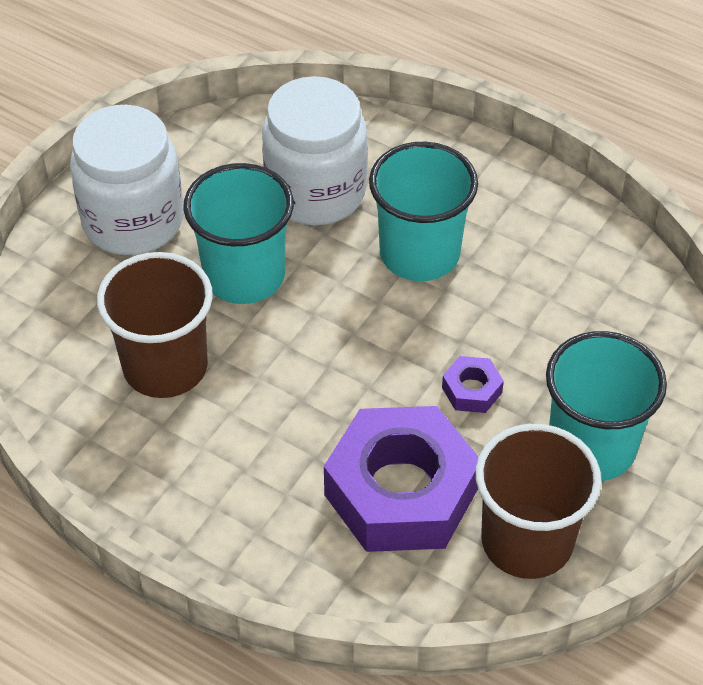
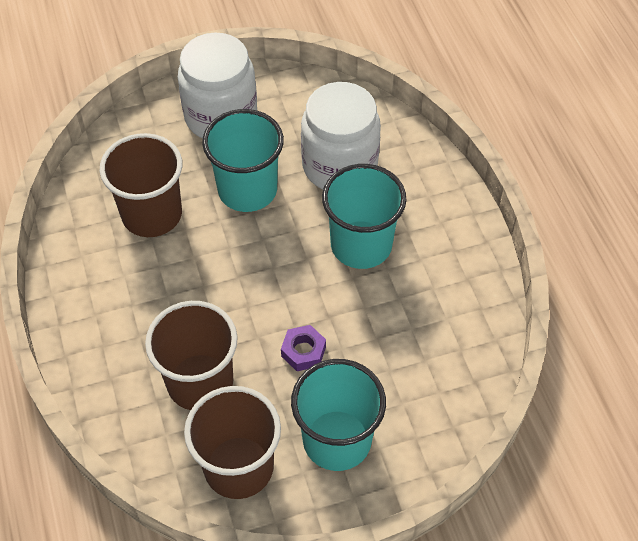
camera: 40 degrees right, 5 degrees up
purple nut [324,406,478,552] -> brown cup [145,301,238,410]

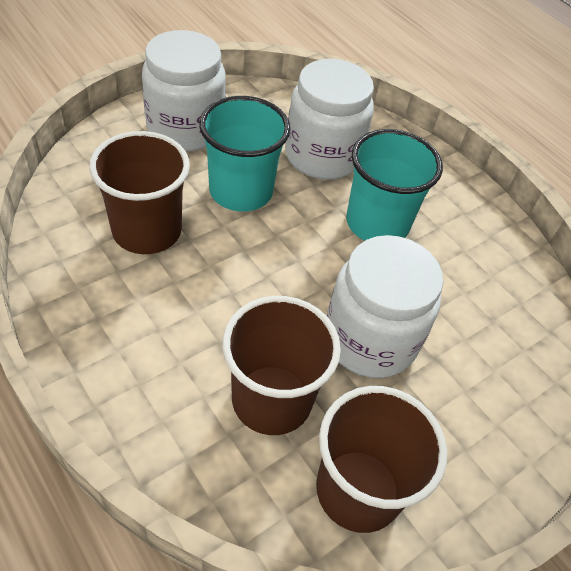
camera: 25 degrees left, 5 degrees down
purple nut [281,325,326,371] -> white jar [327,235,444,378]
turquoise cup [291,359,386,471] -> none

